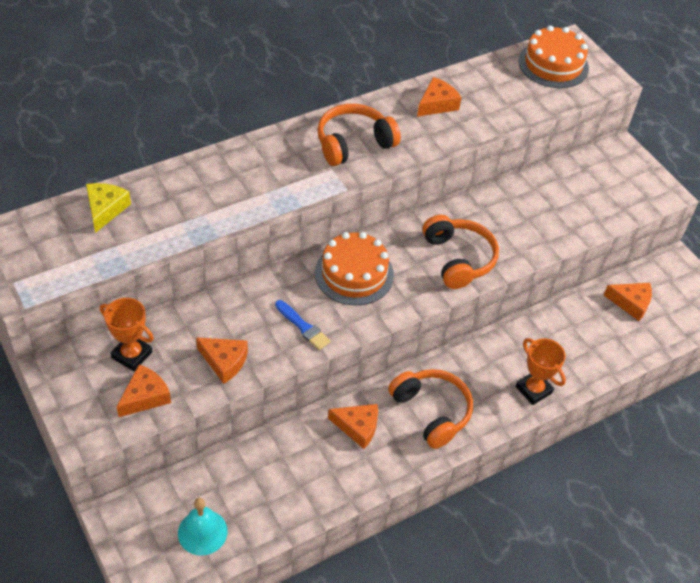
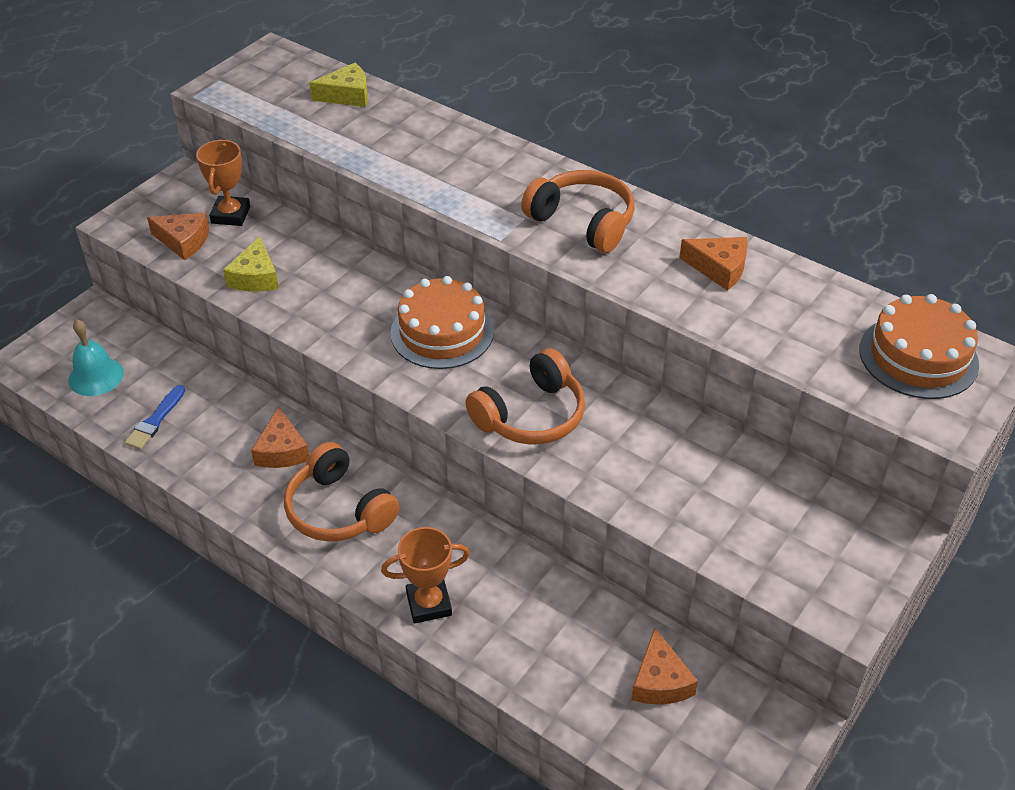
camera: 70 degrees right, 5 degrees down
orange cheese [196,337,248,384] -> yellow cheese [223,237,279,292]
blue brush [275,300,331,350] -> blue brush moved to [124,385,185,450]
orange headphones [388,369,473,449] -> orange headphones turned 105 degrees clockwise [284,442,400,542]
orange trophy [515,338,566,405] -> orange trophy turned 45 degrees clockwise [381,527,470,624]

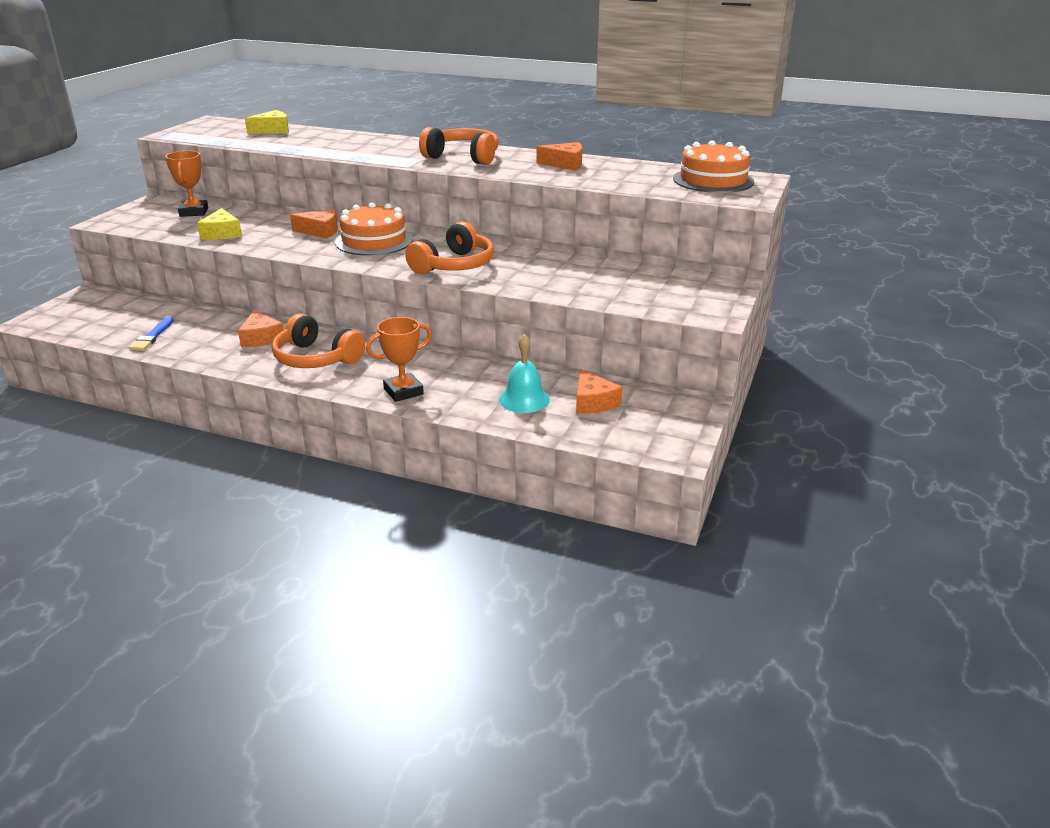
camera: 15 degrees left, 15 degrees down
turquoise bell [68,319,124,396] -> turquoise bell moved to [499,334,550,413]
orange cheese [147,213,209,260] -> orange cheese moved to [290,209,338,239]

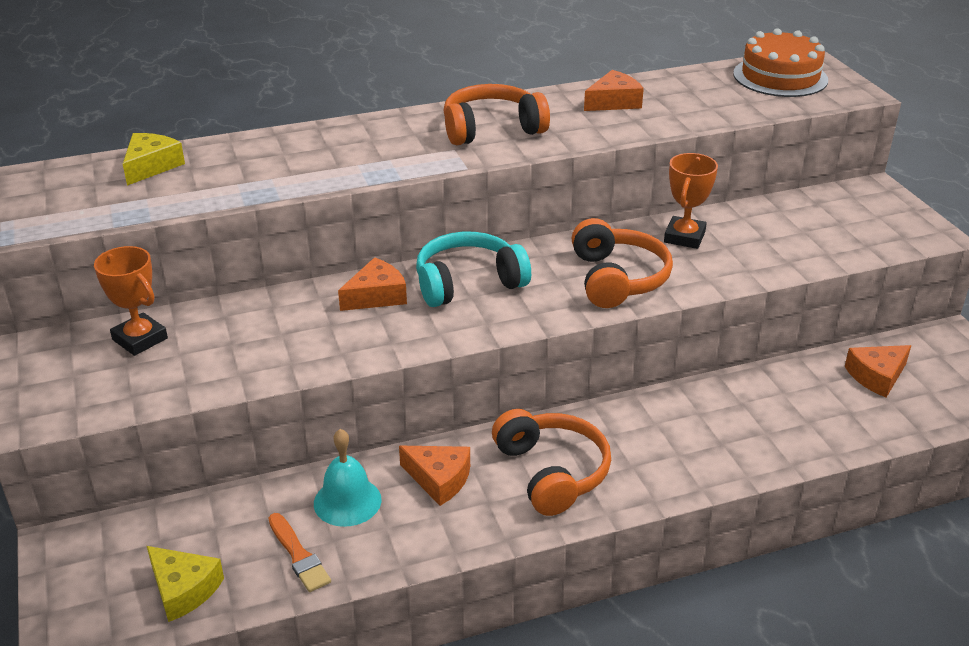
camera: 40 degrees left, 5 degrees up
blue brush [129,317,174,351] -> orange brush [269,513,331,592]
yellow cheese [197,208,242,240] -> yellow cheese moved to [147,546,224,622]
orange headphones [272,313,365,368] -> orange headphones turned 105 degrees counterclockwise [492,409,611,516]
orange cake [335,202,413,255] -> turquoise headphones [416,232,531,307]
orange trophy [366,317,432,402] -> orange trophy moved to [664,153,718,249]
turquoise bell [499,334,550,413] -> turquoise bell moved to [314,429,381,527]
orange cheese [576,369,623,414] -> orange cheese turned 120 degrees clockwise [845,345,912,398]

